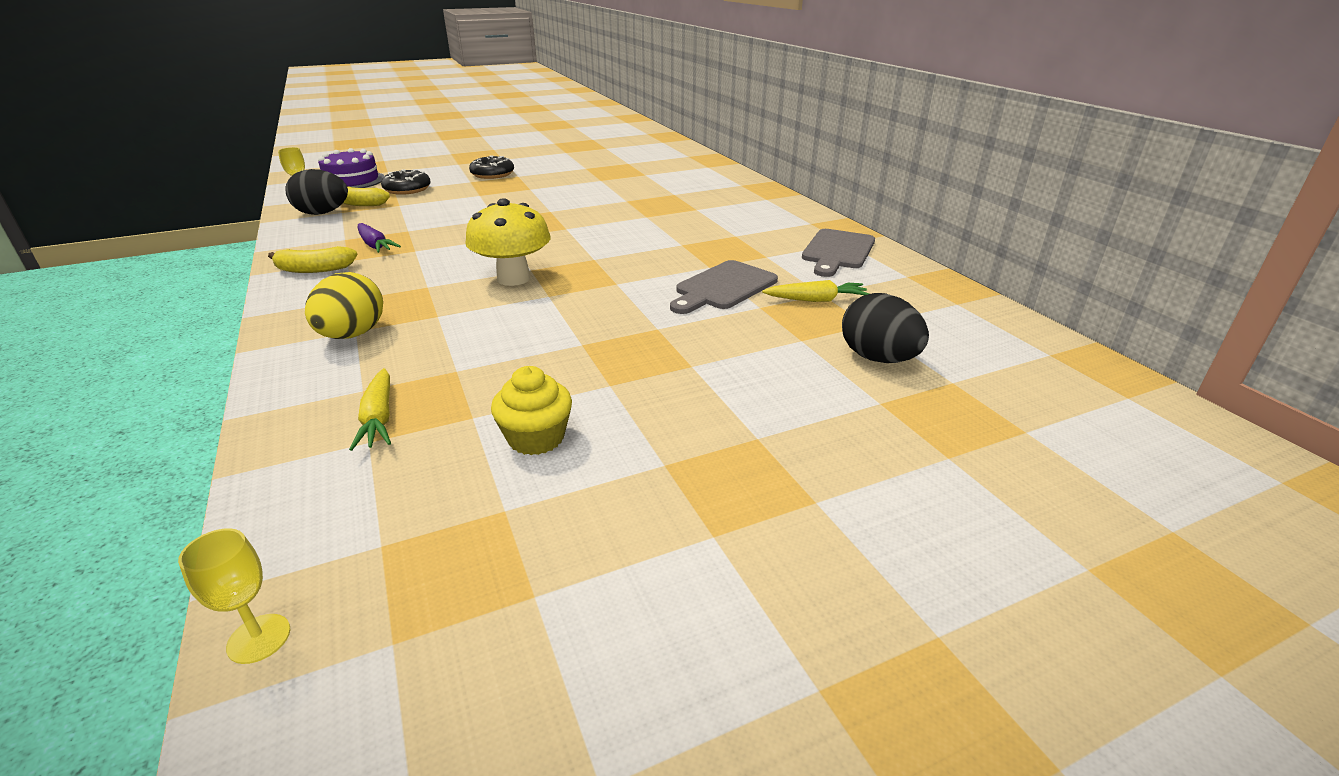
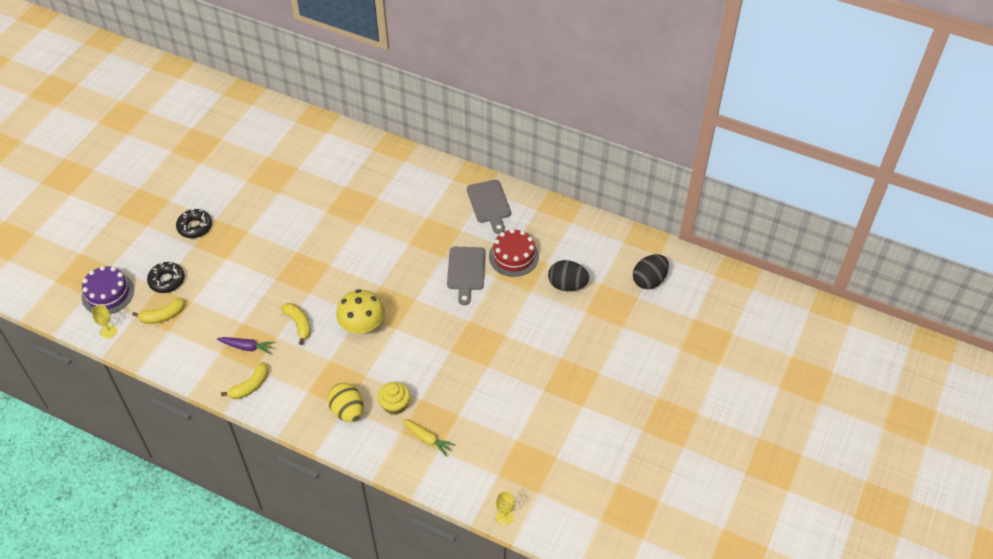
camera: 40 degrees left, 20 degrees up
black egg [285,169,348,215] -> black egg moved to [633,254,669,289]
yellow cupcake [491,366,572,455] -> yellow cupcake moved to [378,382,410,415]
yellow carrot [762,280,870,302] -> red cake [489,229,539,277]
none -> yellow banana [281,303,311,345]

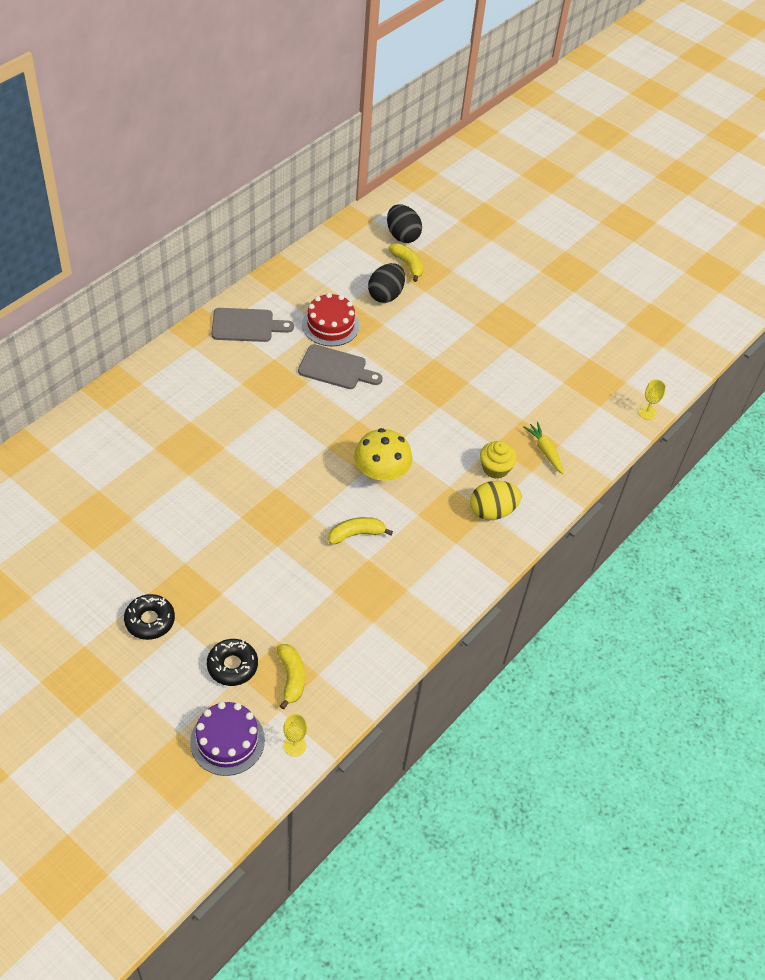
camera: 80 degrees left, 0 degrees up
purple carrot [217,337,275,354] -> none
yellow banana [221,362,268,399] -> yellow banana moved to [388,244,423,282]
yellow carrot [401,419,455,457] -> yellow carrot turned 75 degrees counterclockwise [524,422,564,474]

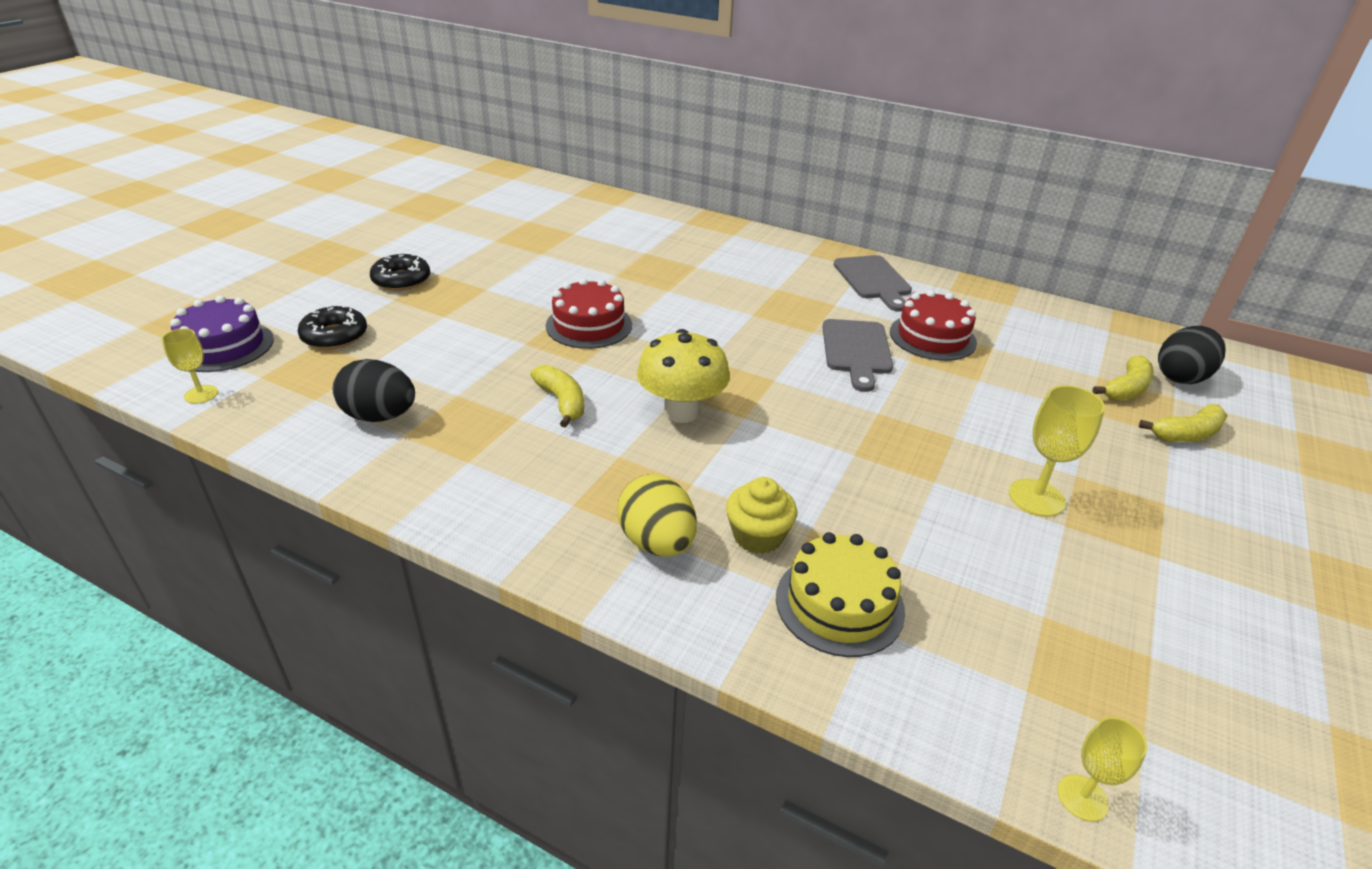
camera: 80 degrees right, 15 degrees down
yellow banana [277,644,305,709] -> yellow banana moved to [1139,404,1228,442]
black egg [368,263,405,303] -> black egg moved to [333,359,415,422]
yellow carrot [524,422,564,474] -> yellow cake [776,532,905,657]
none -> red cake [546,278,632,349]
none -> yellow goblet [1009,385,1105,517]

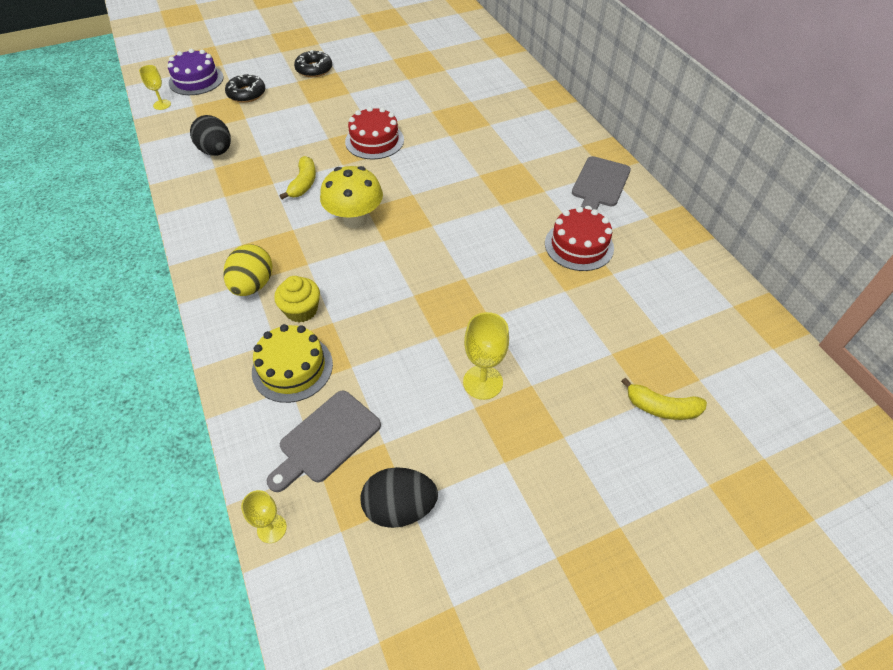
camera: 40 degrees right, 15 degrees up
grey cutting board [822,319,893,392] -> grey cutting board moved to [267,390,381,492]
yellow banana [1093,355,1154,401] -> none
black egg [1158,326,1225,384] -> black egg moved to [360,467,438,528]

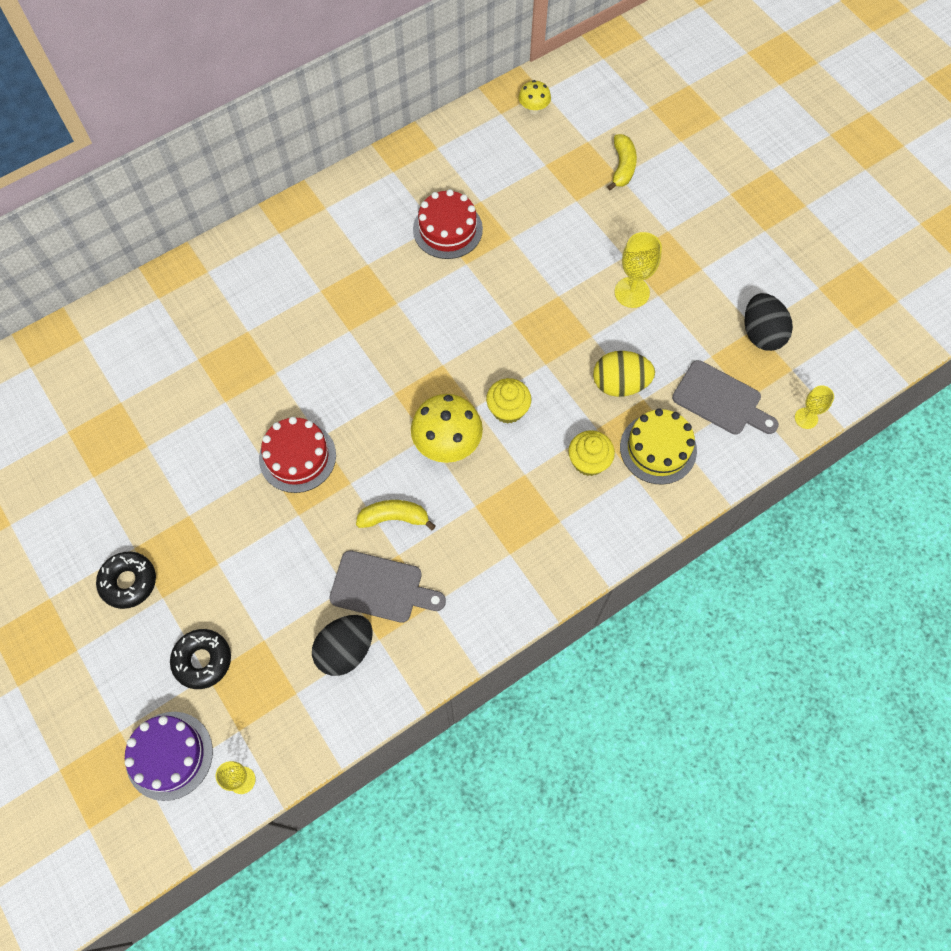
camera: 100 degrees left, 15 degrees up
yellow egg [223,244,273,296] -> yellow egg moved to [593,351,655,397]
grey cutting board [572,156,631,210] -> grey cutting board moved to [329,550,446,623]
none -> yellow cupcake [486,378,531,424]
none -> yellow mushroom [519,80,551,114]

